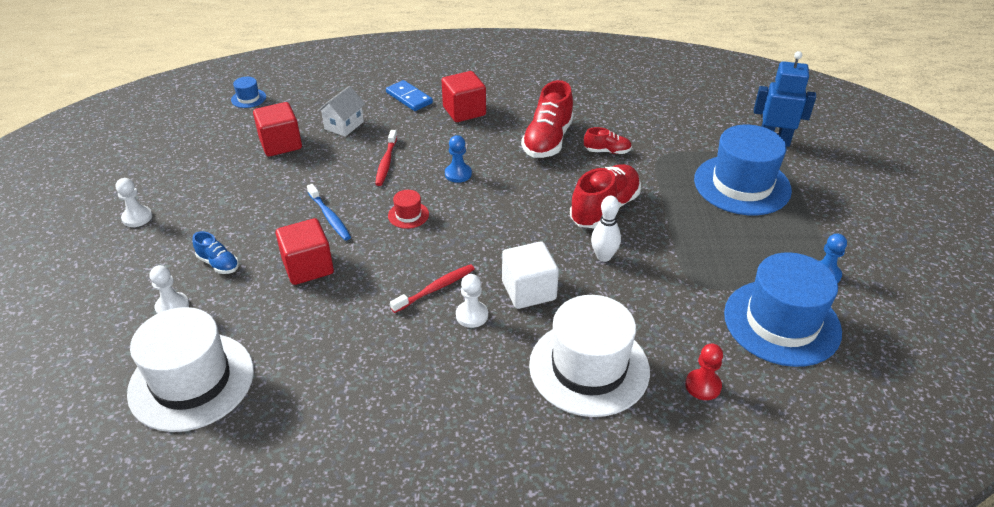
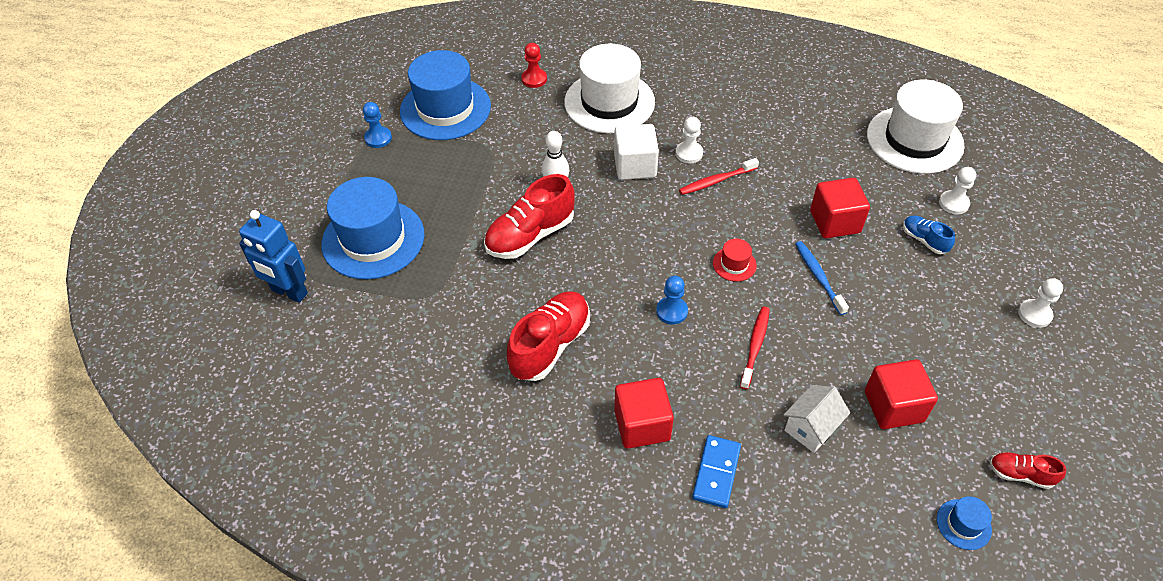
camera: 165 degrees left, 10 degrees up
blue domino [386,80,433,111] -> blue domino turned 45 degrees clockwise [692,435,741,508]
red shoe [584,127,632,154] -> red shoe moved to [990,452,1066,489]

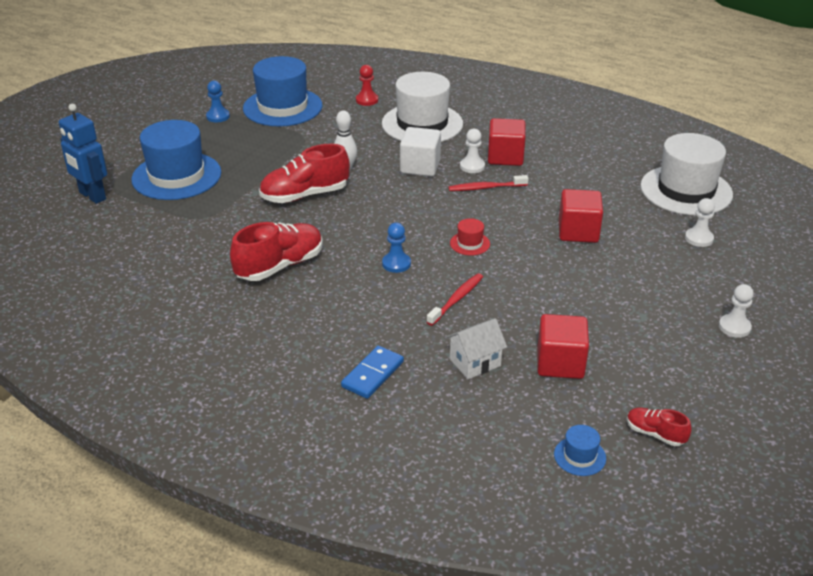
camera: 15 degrees right, 15 degrees down
red cube [614,378,674,449] -> red cube moved to [488,118,526,166]
blue toothbrush [795,241,849,315] -> none
blue shoe [903,215,955,254] -> none

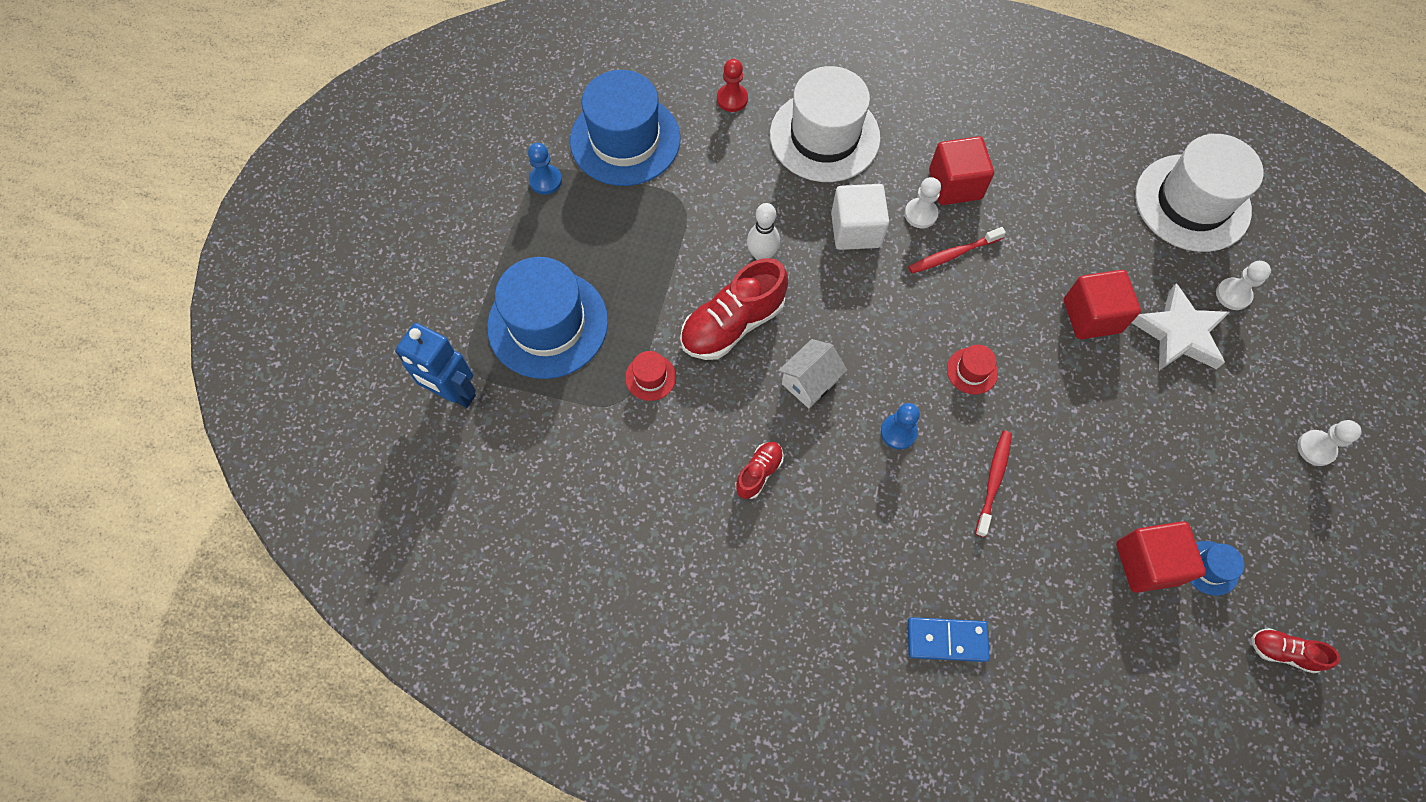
camera: 15 degrees left, 30 degrees up
red shoe [230,222,323,281] -> red shoe [735,442,784,499], size x0.52
blue domino [341,346,404,399] -> blue domino turned 75 degrees clockwise [908,617,990,662]
white house [446,318,507,379] -> white house moved to [778,339,847,408]
blue hat [554,425,606,476] -> blue hat moved to [1190,541,1244,596]
none -> red hat [625,351,676,401]
none -> white star [1132,283,1229,371]

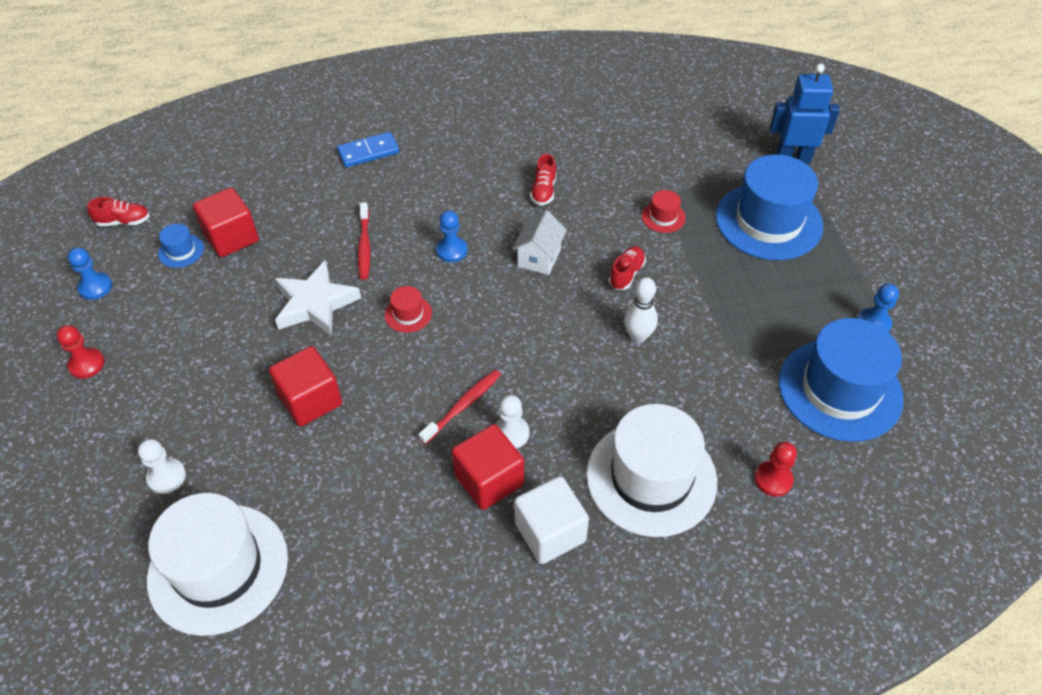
camera: 155 degrees right, 15 degrees down
red shoe [680,258,788,360] -> red shoe [609,246,646,290], size x0.52
white cube [831,184,889,250] -> white cube moved to [514,476,589,564]
white star [1132,283,1229,371] -> white star moved to [275,260,361,336]
white pawn [1297,420,1362,466] -> red pawn [57,325,105,378]
none -> blue pawn [68,247,112,300]

